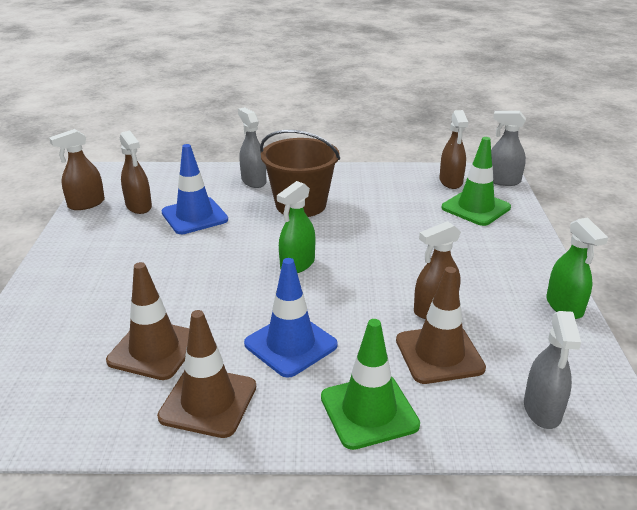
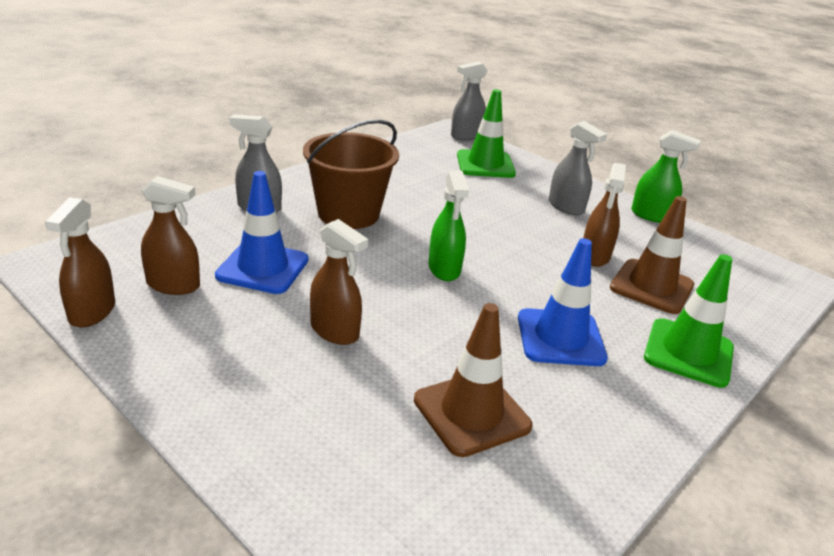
camera: 50 degrees left, 0 degrees up
brown traffic cone [157,310,256,438] -> none
brown spray bottle [439,110,468,189] -> brown spray bottle moved to [310,219,368,345]
grey spray bottle [524,311,581,429] -> grey spray bottle moved to [549,121,607,215]

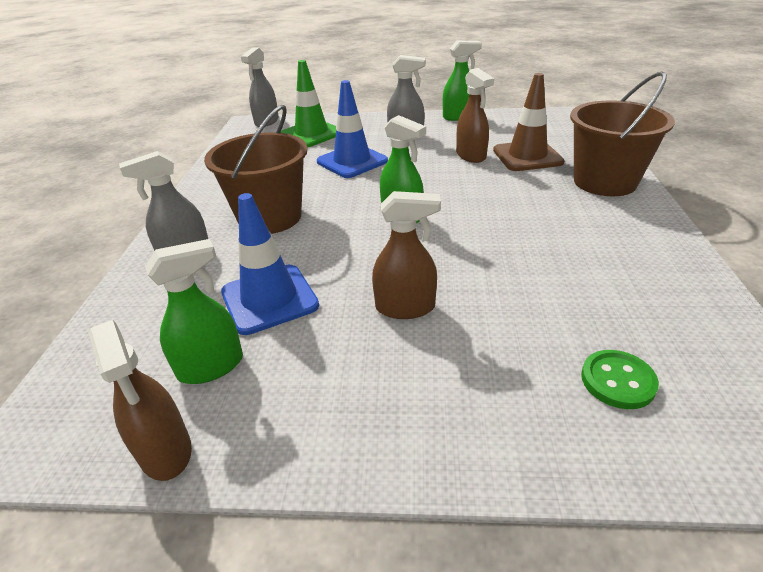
camera: 35 degrees left, 5 degrees up
brown spray bottle [141,176,200,295] -> green spray bottle [145,239,243,384]
brown traffic cone [414,303,533,457] -> none
blue traffic cone [518,238,608,366] -> blue traffic cone moved to [317,80,388,178]
green traffic cone [644,254,734,388] -> brown bucket [570,71,675,196]
none -> green button [581,350,659,409]

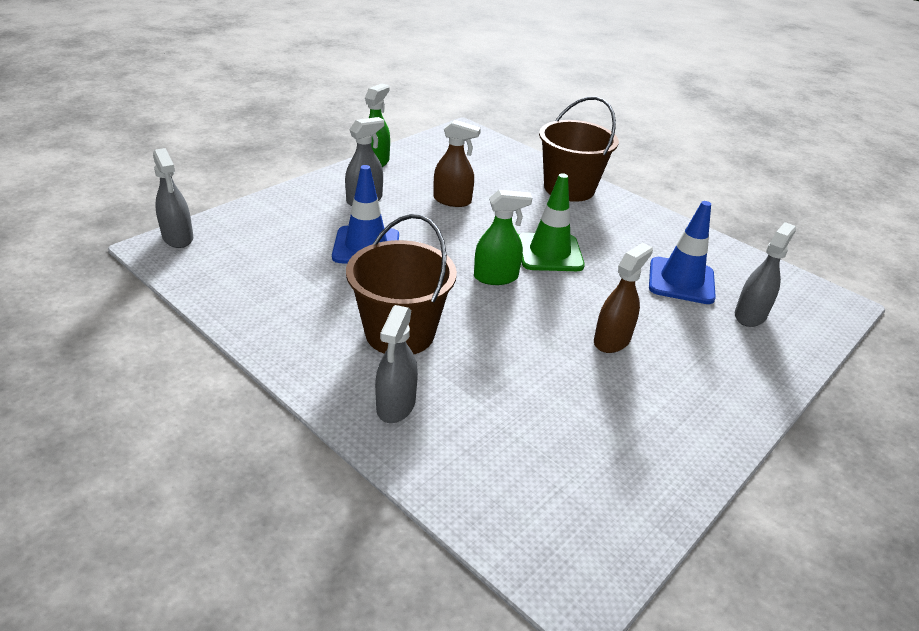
camera: 55 degrees left, 0 degrees up
brown spray bottle [89,320,192,481] -> none
green spray bottle [145,239,243,384] -> none
blue traffic cone [221,193,319,335] -> blue traffic cone moved to [649,201,716,304]
green traffic cone [280,60,336,147] -> green traffic cone moved to [519,173,585,271]
brown traffic cone [493,73,565,171] -> none
green button [581,350,659,409] -> grey spray bottle [735,222,796,327]

